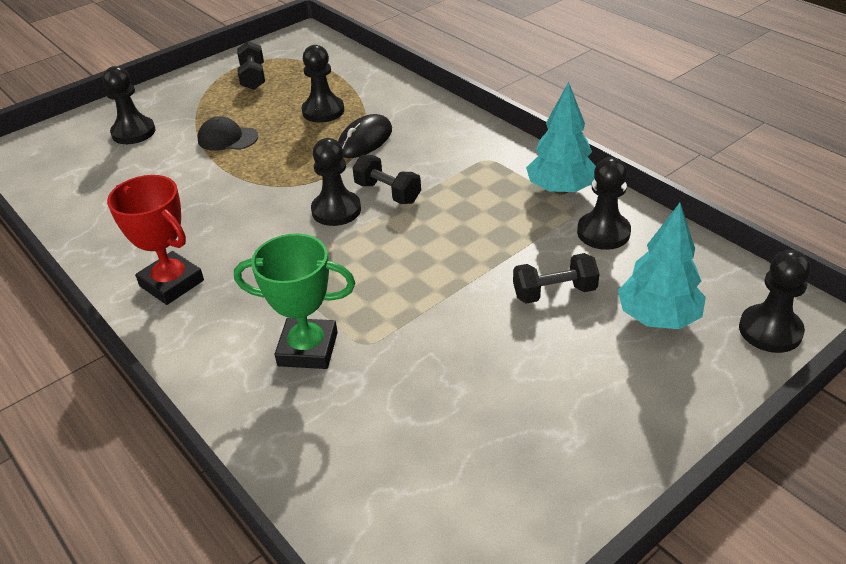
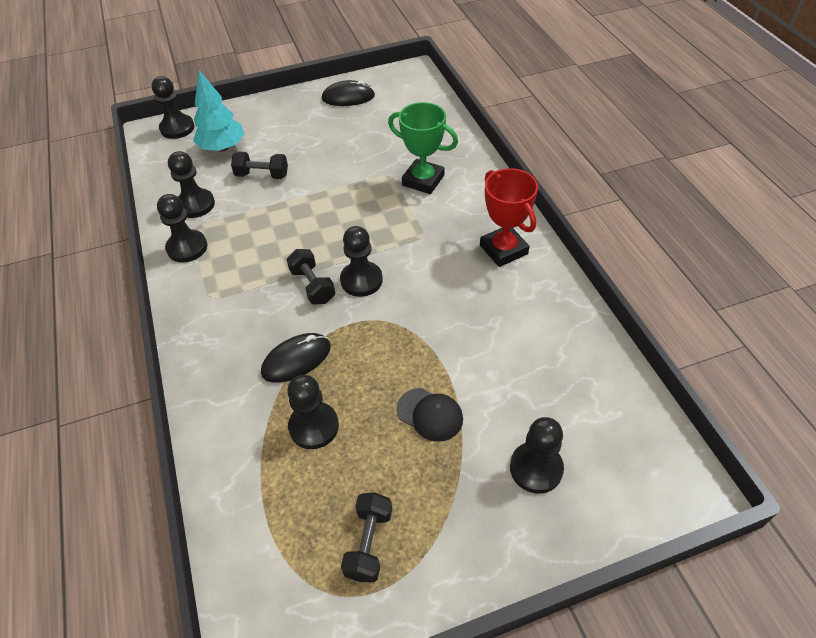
camera: 160 degrees left, 10 degrees up
turquoise tree [526,82,596,195] -> black pawn [157,194,207,263]
none -> black mouse [322,80,375,106]

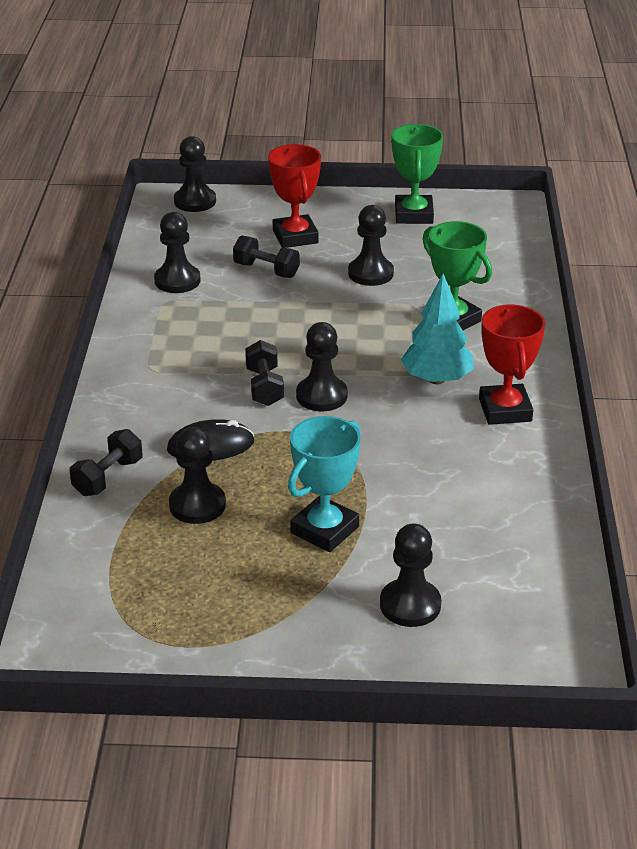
camera: 20 degrees right, 15 degrees down
black pawn [157,194,207,263] -> black pawn moved to [348,205,394,286]
turquoise tree [193,70,244,152] -> turquoise tree moved to [401,274,474,384]
black mouse [322,80,375,106] -> green trophy [392,124,443,224]
black dumbbell [341,492,392,582] -> black dumbbell moved to [70,429,142,496]
black cap [396,388,463,442] -> turquoise trophy [288,416,361,552]
none -> red trophy [268,144,321,248]

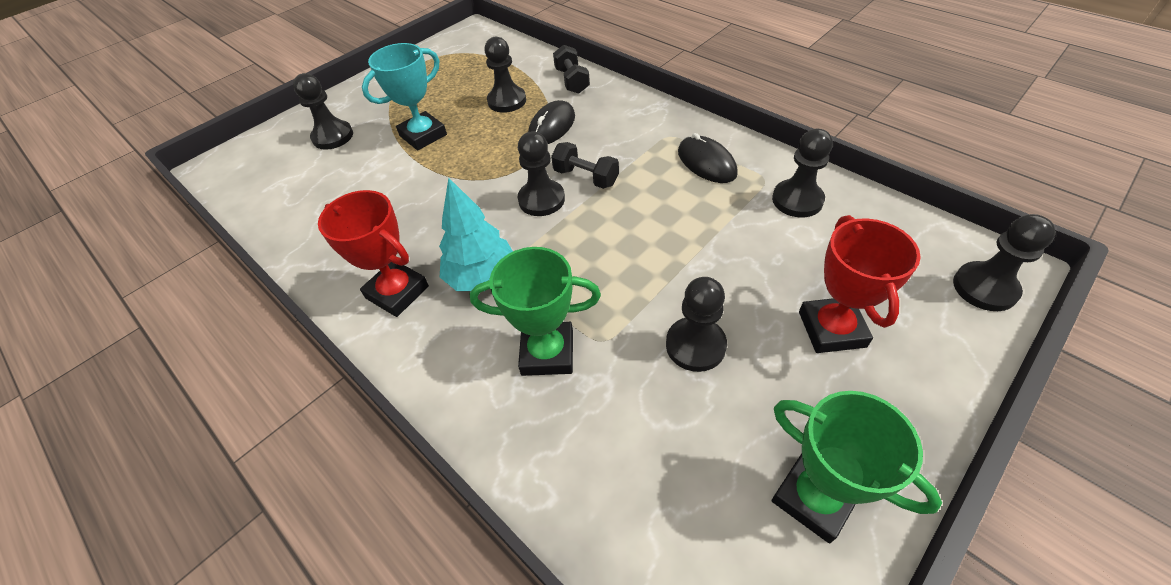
camera: 135 degrees right, 15 degrees up
black dumbbell [233,235,300,278] -> none
red trophy [268,144,321,248] -> red trophy turned 60 degrees clockwise [799,215,921,353]
turquoise trophy [288,416,361,552] -> turquoise trophy turned 60 degrees clockwise [362,43,447,150]
none -> black mouse [678,133,738,183]

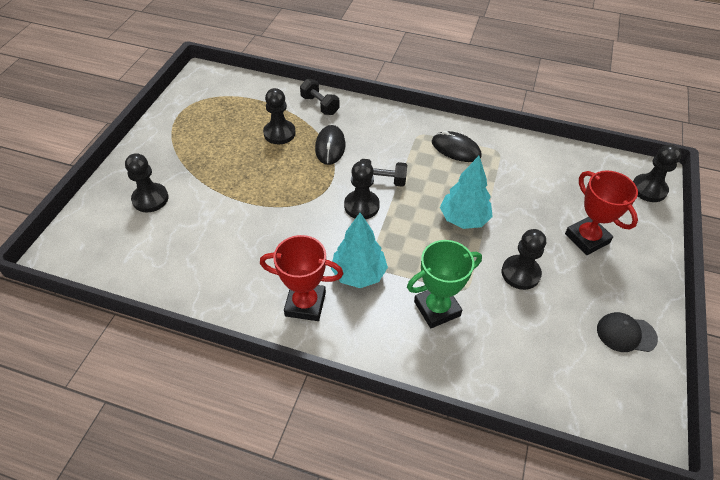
camera: 30 degrees left, 0 degrees up
turquoise trophy [362,43,447,150] -> none
black pawn [772,129,833,218] -> none
green trophy [772,391,942,543] -> black cap [597,312,658,352]
none -> turquoise tree [440,156,493,229]

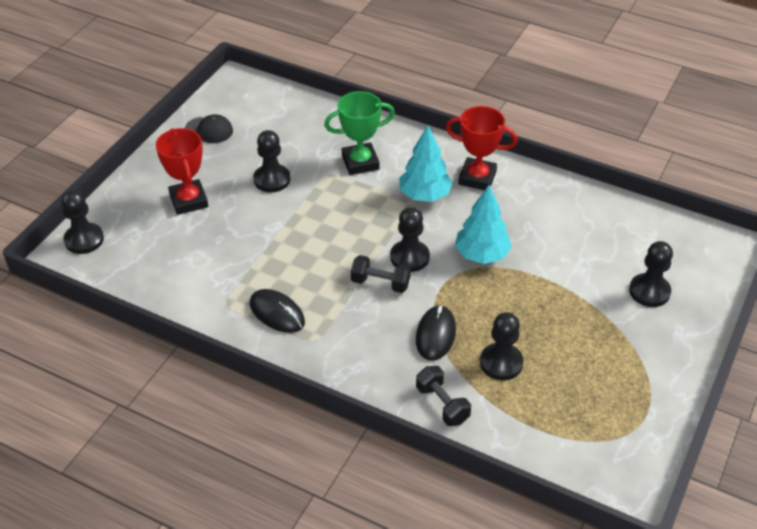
camera: 170 degrees left, 5 degrees down
turquoise tree [440,156,493,229] -> turquoise tree moved to [455,185,512,264]

